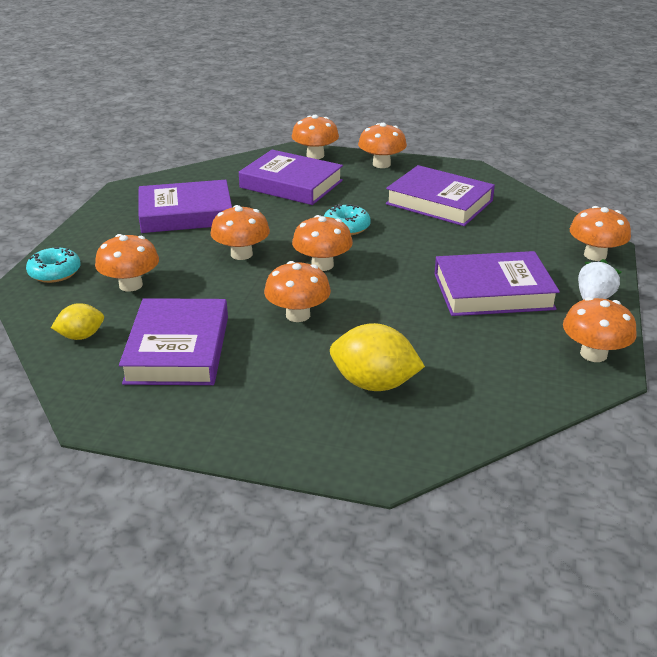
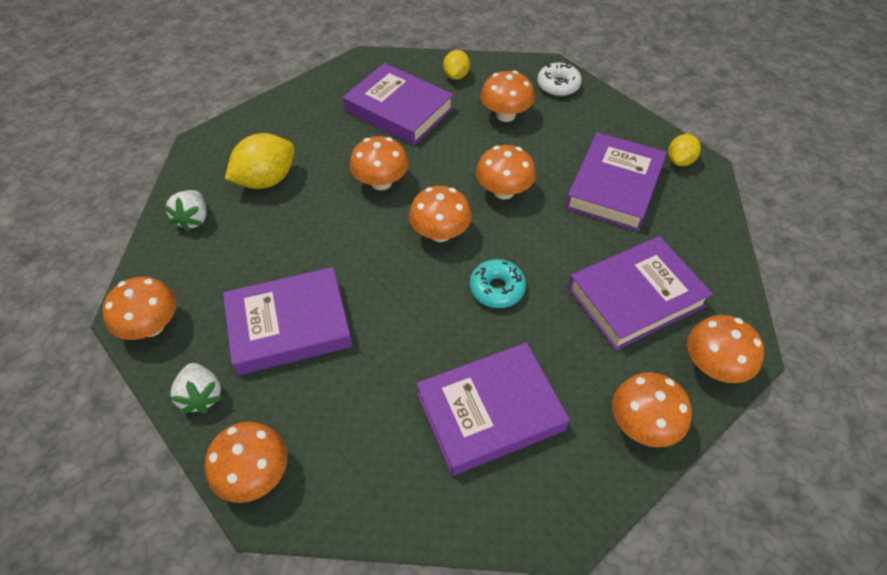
camera: 125 degrees right, 20 degrees up
turquoise donut [26,247,81,283] -> white donut [537,62,582,96]
purple book [435,251,560,316] -> purple book turned 45 degrees clockwise [223,267,353,375]
none -> white strawberry [163,190,207,232]
none -> yellow lemon [668,134,701,166]

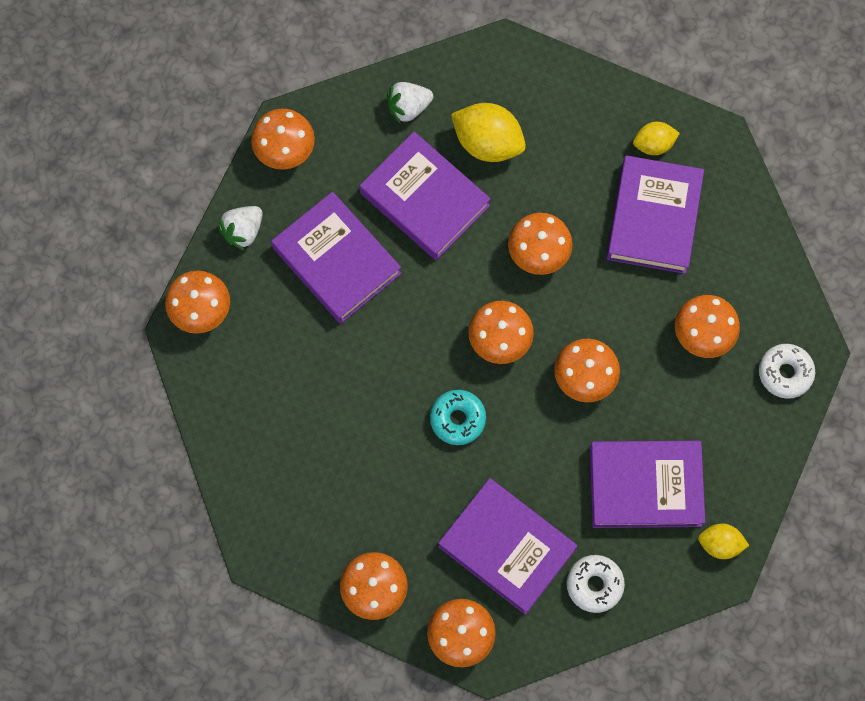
camera: 65 degrees right, 20 degrees up
purple book [416,343,570,476] -> purple book moved to [360,132,491,260]
yellow lemon [443,50,470,80] -> yellow lemon moved to [633,122,680,155]
none -> white donut [567,555,625,613]

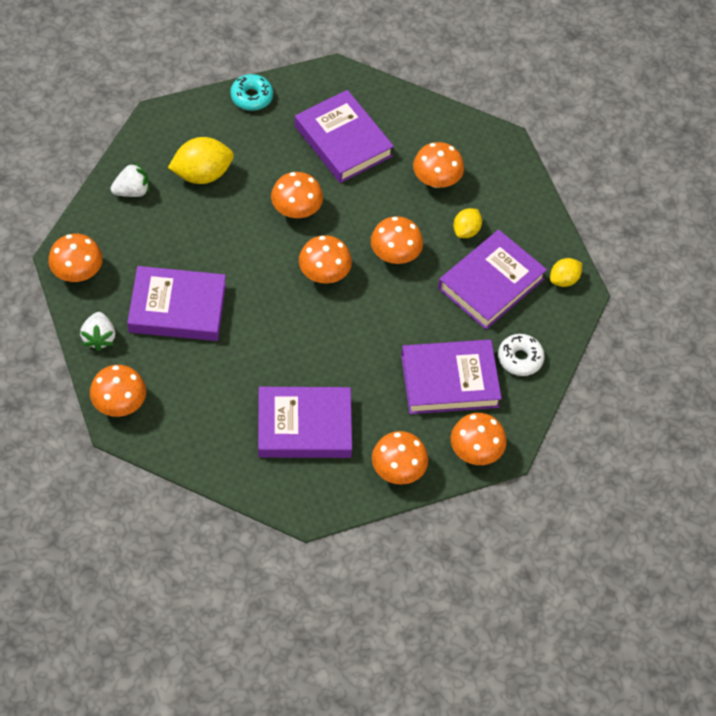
camera: 50 degrees left, 15 degrees down
purple book [360,132,491,260] -> purple book moved to [258,387,352,458]
white strawberry [387,82,433,124] -> white strawberry turned 135 degrees counterclockwise [110,163,149,197]
turquoise donut [430,390,486,445] -> turquoise donut moved to [230,74,273,111]
yellow lemon [633,122,680,155] -> yellow lemon moved to [453,208,482,238]
white donut [759,344,815,399] -> none

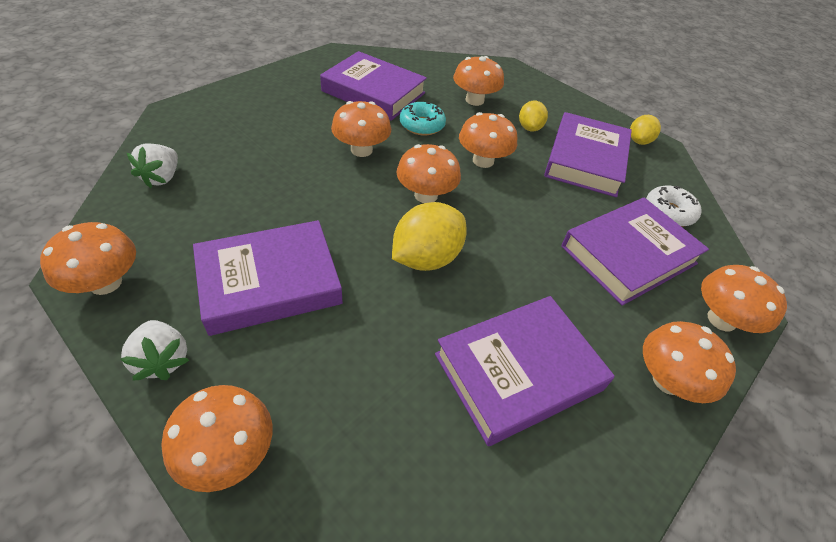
camera: 25 degrees left, 10 degrees down
white strawberry [110,163,149,197] -> white strawberry turned 150 degrees clockwise [127,143,178,188]
yellow lemon [168,137,234,184] -> yellow lemon moved to [392,202,467,271]
turquoise donut [230,74,273,111] -> turquoise donut moved to [400,102,446,136]

